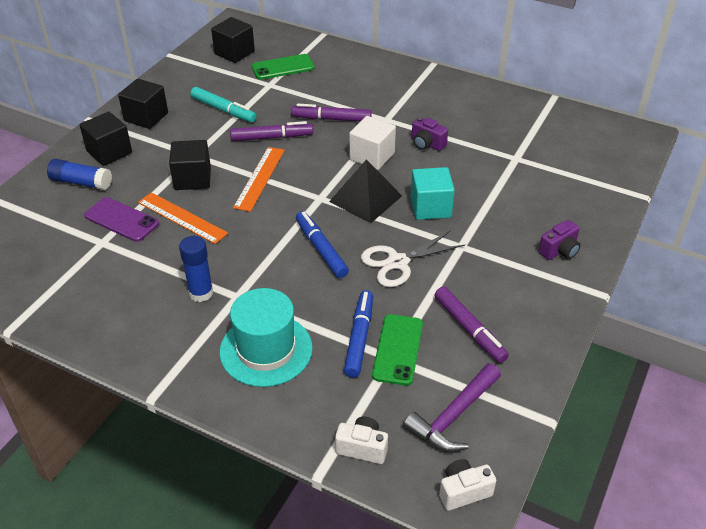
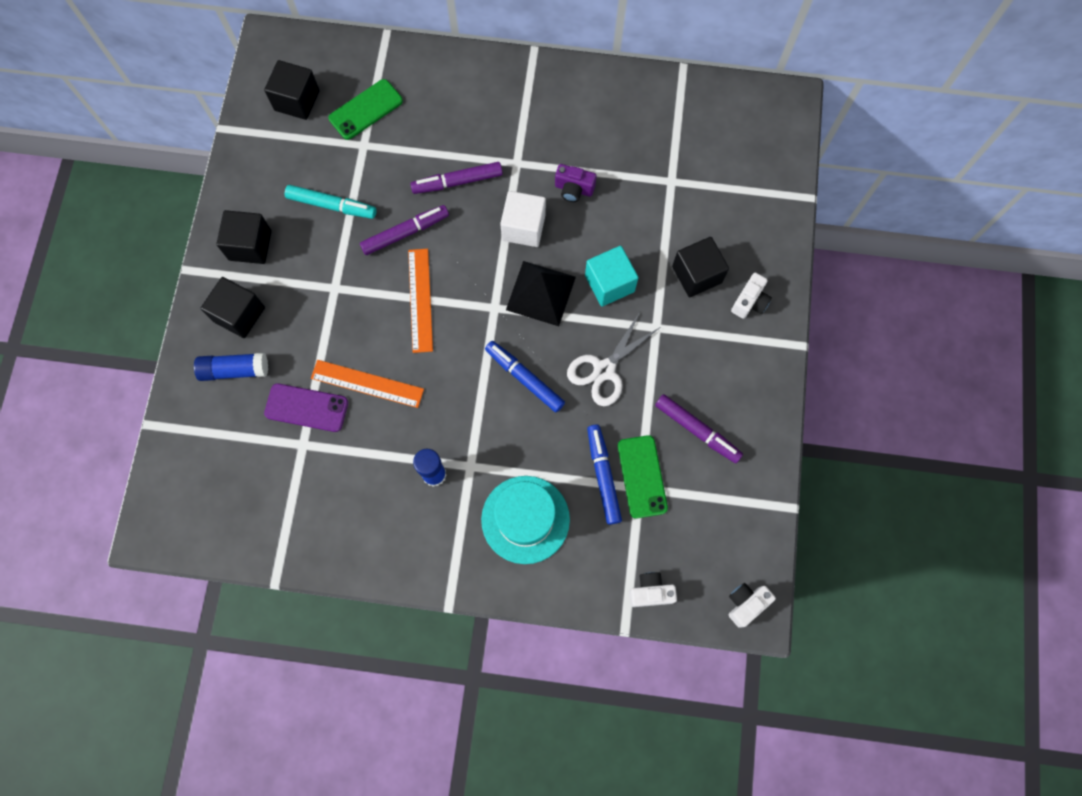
camera: 20 degrees left, 30 degrees up
black cube [169,140,211,190] -> black cube moved to [672,237,729,297]
purple hammer [403,363,501,452] -> none
purple camera [538,220,581,260] -> white camera [731,273,772,319]

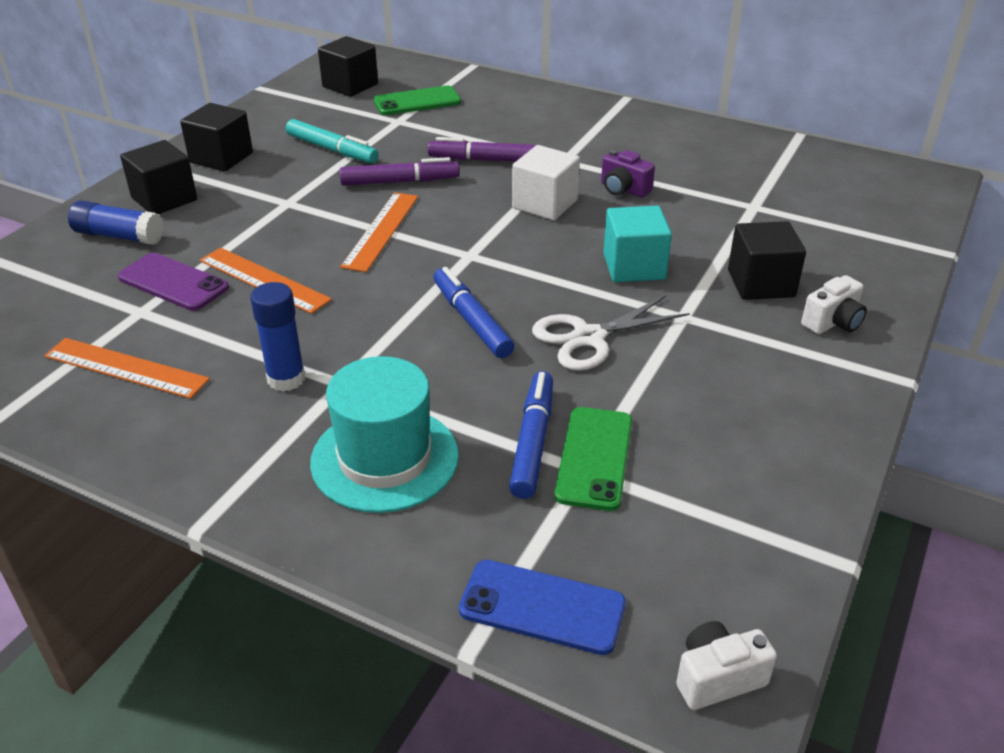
camera: 20 degrees right, 35 degrees down
black pyramid [506,261,576,326] -> none
white camera [629,572,677,607] -> blue phone [459,560,626,655]
purple marker [655,394,743,463] -> none
none -> orange ruler [44,338,210,399]

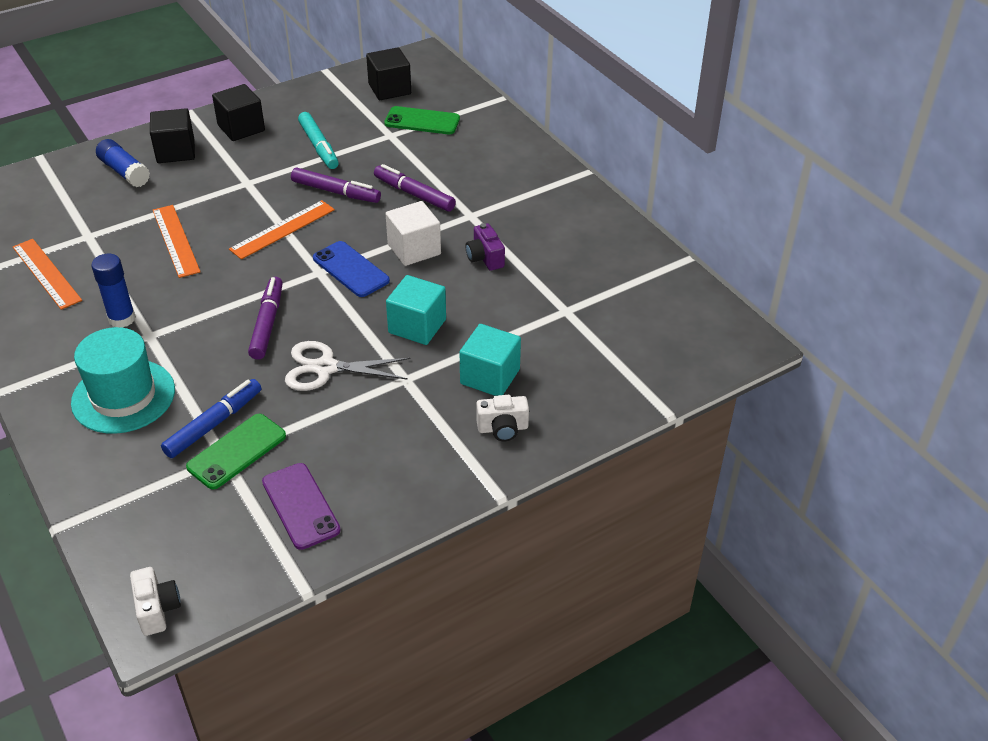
camera: 30 degrees right, 5 degrees up
purple phone [118,253,229,311] -> purple phone moved to [262,463,340,550]
blue marker [434,267,514,358] -> purple marker [248,277,283,360]
blue phone [459,560,626,655] -> blue phone moved to [313,241,390,297]
white camera [676,621,777,710] -> white camera turned 60 degrees clockwise [130,567,181,636]
black cube [728,221,806,300] -> turquoise cube [460,324,521,396]

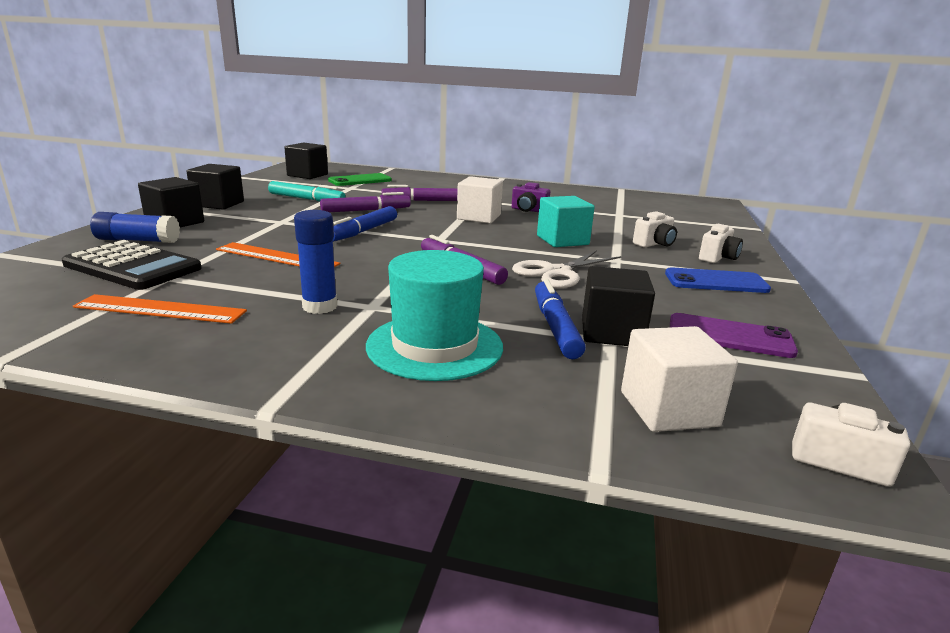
camera: 45 degrees left, 20 degrees down
green phone [186,414,286,490] -> black cube [582,266,655,346]
orange ruler [229,200,335,259] -> blue marker [333,206,397,242]
blue phone [313,241,390,297] -> blue phone moved to [665,267,771,293]
turquoise cube [460,324,521,396] -> white camera [633,211,677,247]
none -> black calculator [62,240,202,290]
none -> white cube [621,326,738,432]

